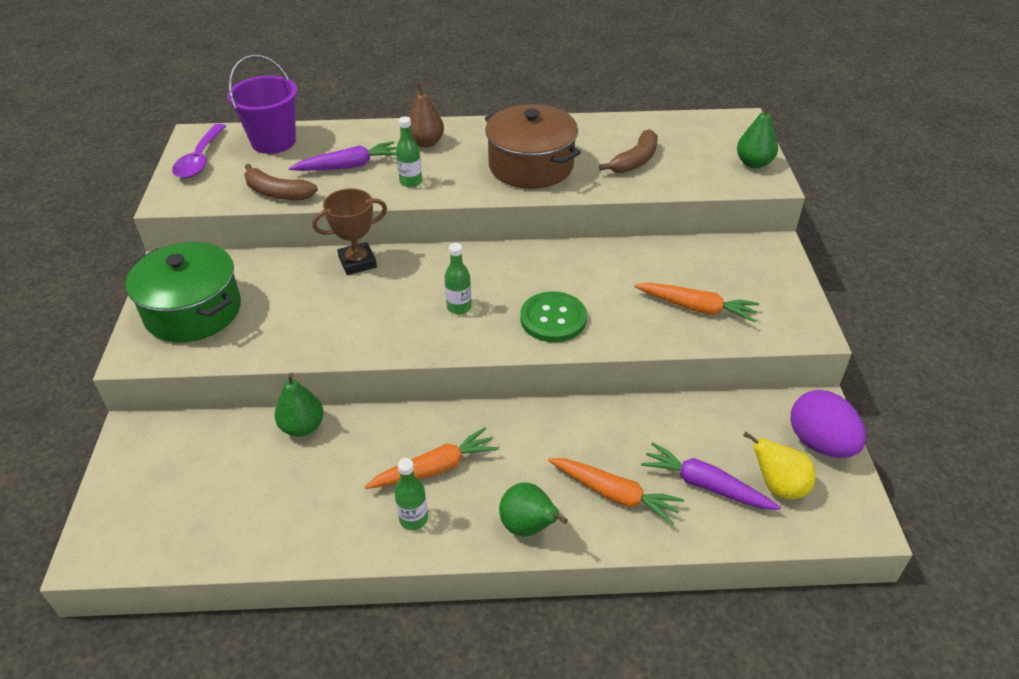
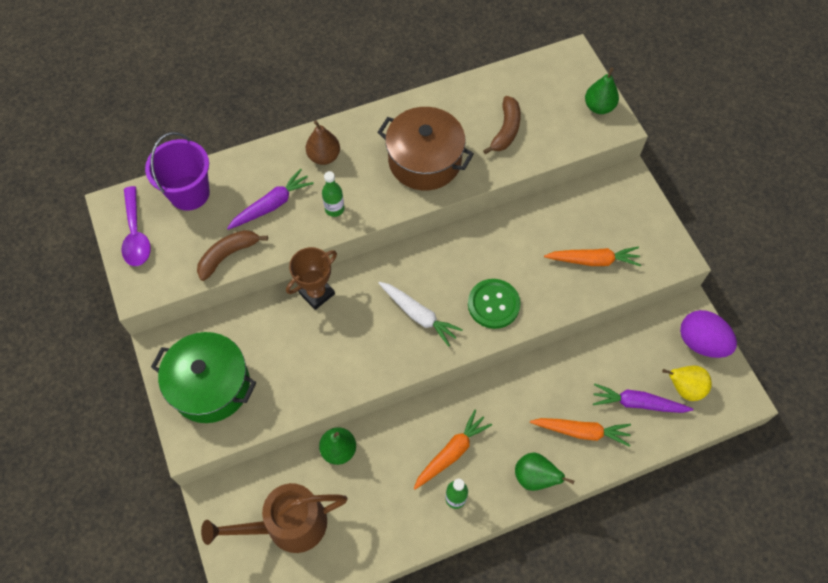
camera: 20 degrees left, 20 degrees up
brown banana [244,164,318,200] -> brown banana turned 135 degrees clockwise [197,230,268,281]
green bottle [445,243,472,314] -> white carrot [378,282,463,347]
none -> brown watering can [201,483,348,553]

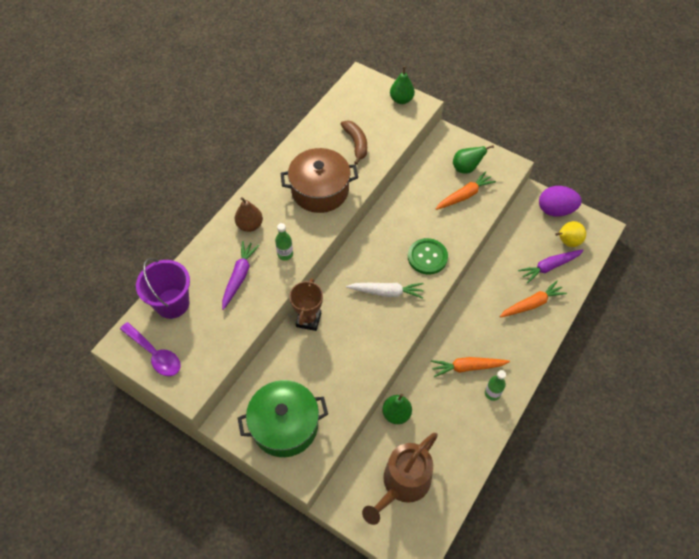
camera: 35 degrees left, 5 degrees down
brown banana [197,230,268,281] -> none
orange carrot [414,410,492,489] -> orange carrot turned 105 degrees counterclockwise [431,357,510,377]
green pear [515,452,574,491] -> green pear moved to [453,145,494,174]

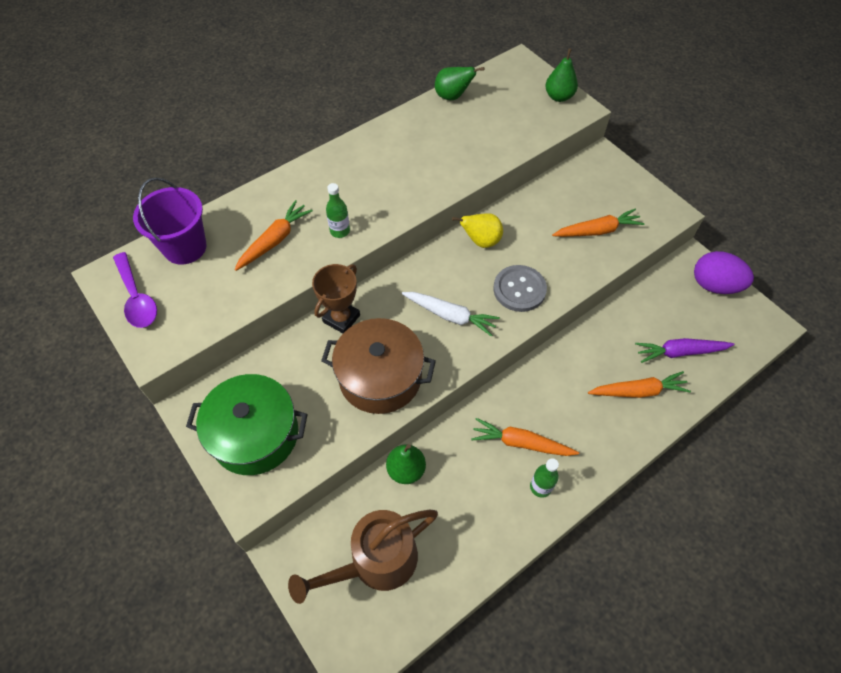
camera: 20 degrees right, 0 degrees up
purple carrot [222,241,260,310] -> orange carrot [234,200,313,271]
brown pear [235,197,263,232] -> none
brown pot [281,148,358,213] -> brown pot moved to [321,318,436,414]
brown banana [341,120,367,165] -> none
green button [408,238,448,274] -> grey button [493,265,547,312]
green pear [453,145,494,174] -> green pear moved to [435,67,484,100]
yellow pear [555,221,586,247] -> yellow pear moved to [452,213,503,248]

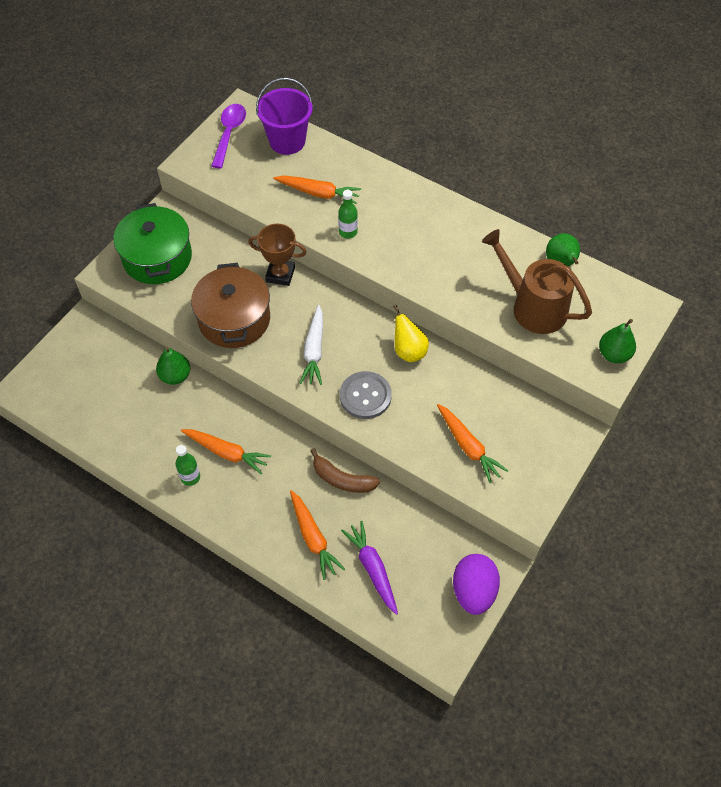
camera: 70 degrees right, 0 degrees up
purple spoon [113,252,157,328] -> purple spoon turned 150 degrees clockwise [211,104,246,168]
brown watering can [288,509,438,604] -> brown watering can moved to [482,229,592,334]
orange carrot [471,418,579,456] -> orange carrot turned 120 degrees clockwise [181,429,271,474]
none -> brown banana [310,448,380,493]

